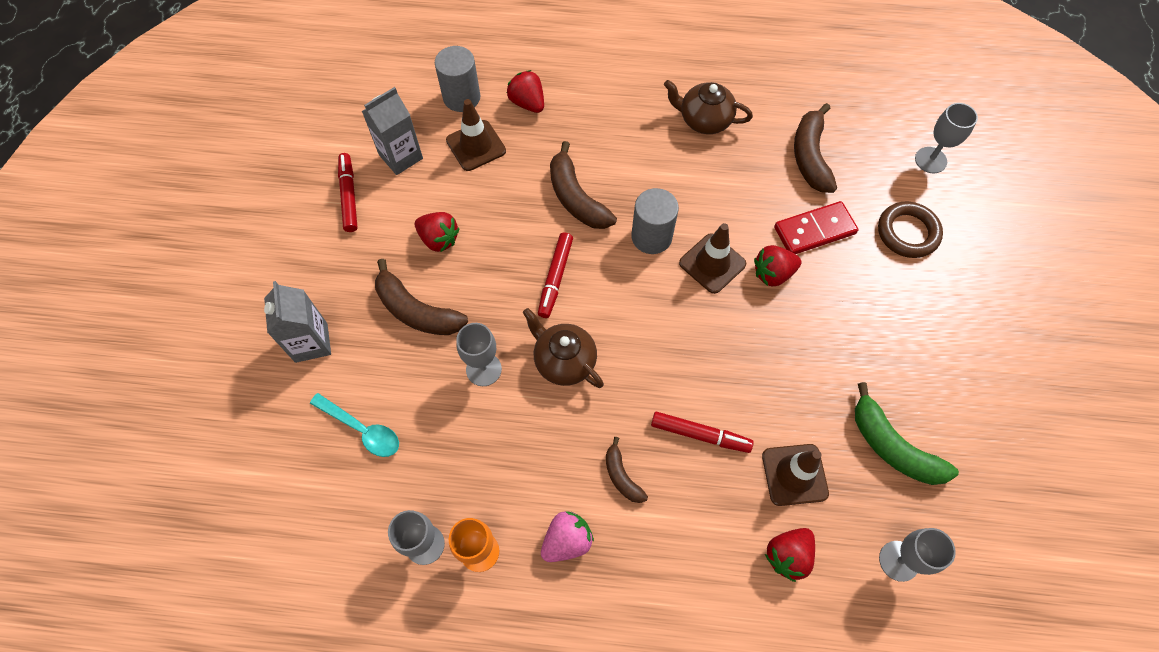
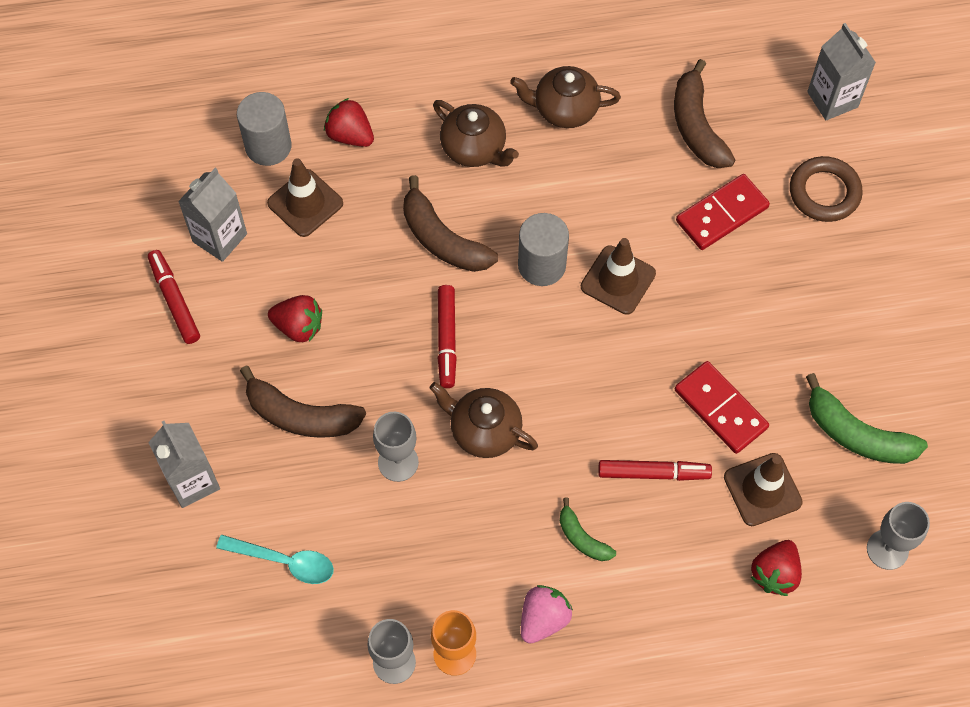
camera: 15 degrees left, 0 degrees up
brown banana [606,437,648,503] -> green banana [560,498,616,561]
red strawberry [754,245,801,286] -> none
grey goblet [915,103,978,173] -> grey carton [807,23,876,120]
none -> brown teapot [433,100,519,167]
none -> red domino [675,361,769,454]

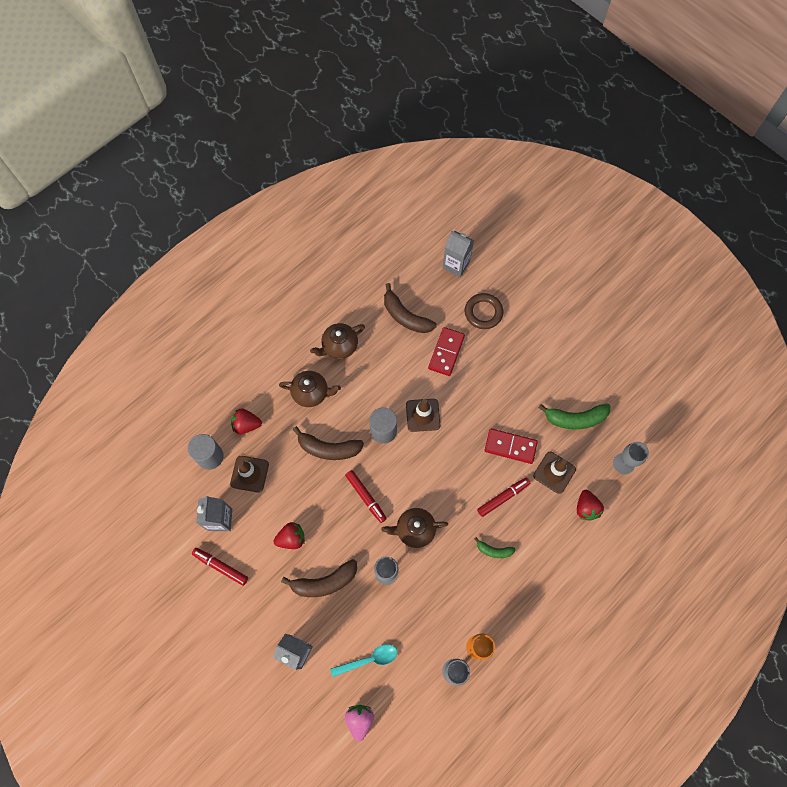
camera: 35 degrees left, 5 degrees up
pink strawberry [521,585,573,644] -> pink strawberry moved to [345,705,374,742]

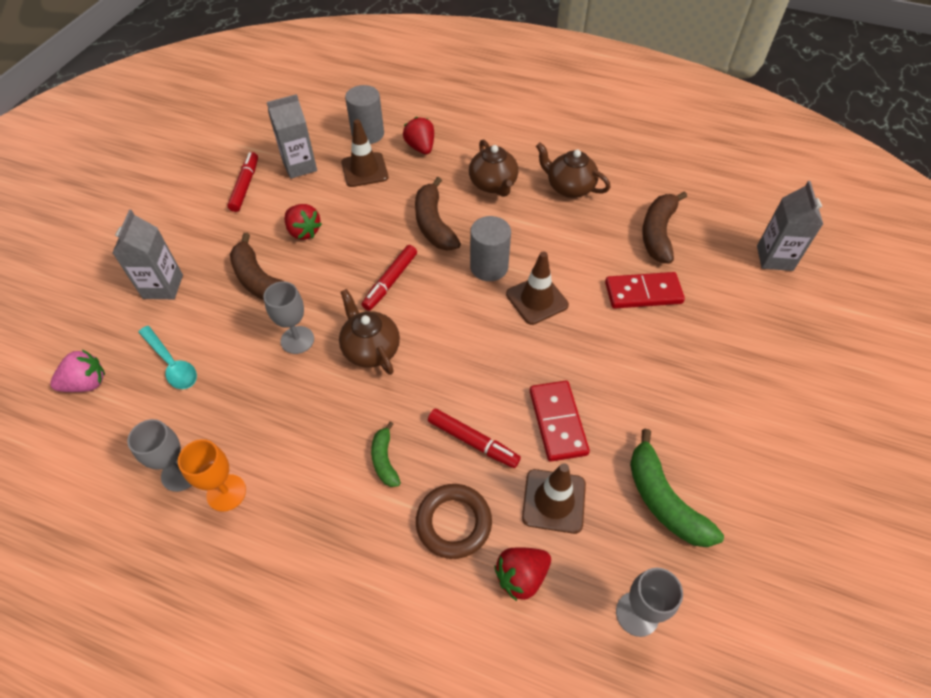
camera: 65 degrees right, 15 degrees down
brown ring [465,293,503,329] -> brown ring moved to [416,484,492,559]

